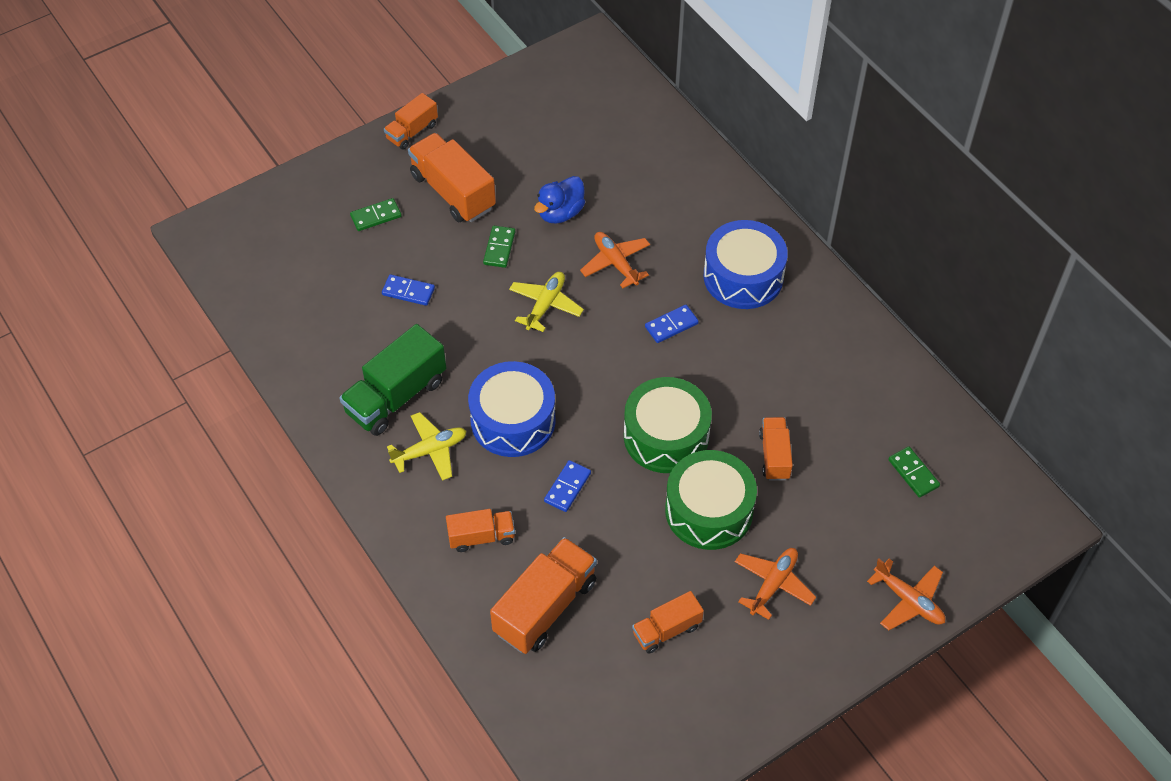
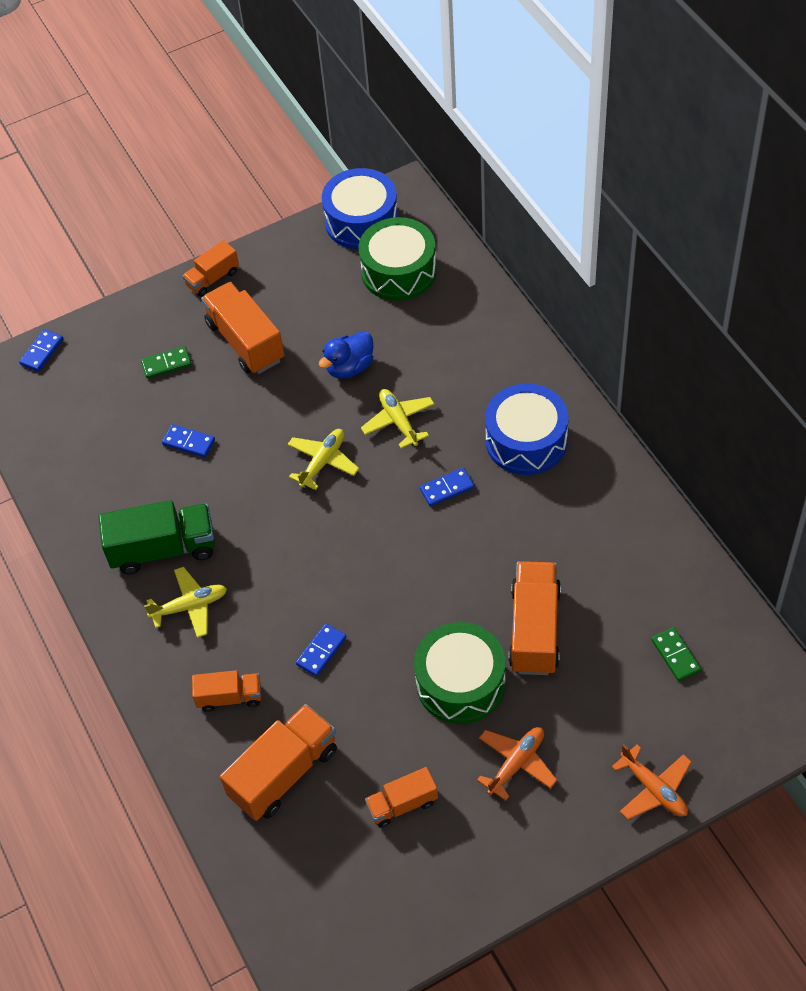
camera: 10 degrees right, 0 degrees up
green truck [339,324,446,436] -> green truck turned 150 degrees counterclockwise [99,500,215,574]
blue drum [468,361,556,457] -> blue drum moved to [322,168,398,249]
green domino [483,226,515,268] -> none
orange plane [580,232,650,288] -> yellow plane [361,389,435,448]
green drum [624,377,712,473] -> green drum moved to [359,217,437,301]
orange truck [759,417,793,481] -> orange truck [508,561,561,675], size x1.72
none -> blue domino [19,329,63,372]

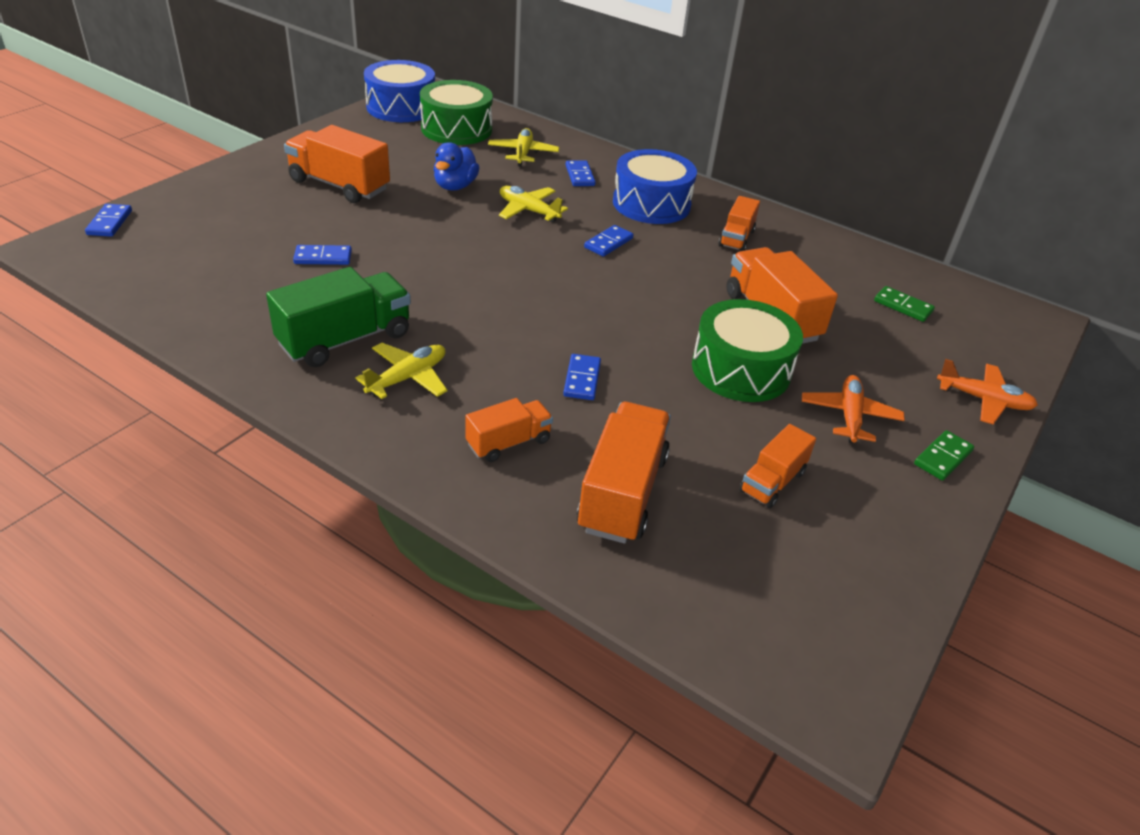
camera: 35 degrees left, 15 degrees down
green domino [141,346,192,379] -> green domino moved to [914,430,974,481]
orange truck [182,240,239,297] -> orange truck moved to [718,196,760,251]
yellow plane [287,429,359,490] -> yellow plane moved to [488,128,559,167]
none -> blue domino [566,160,595,186]

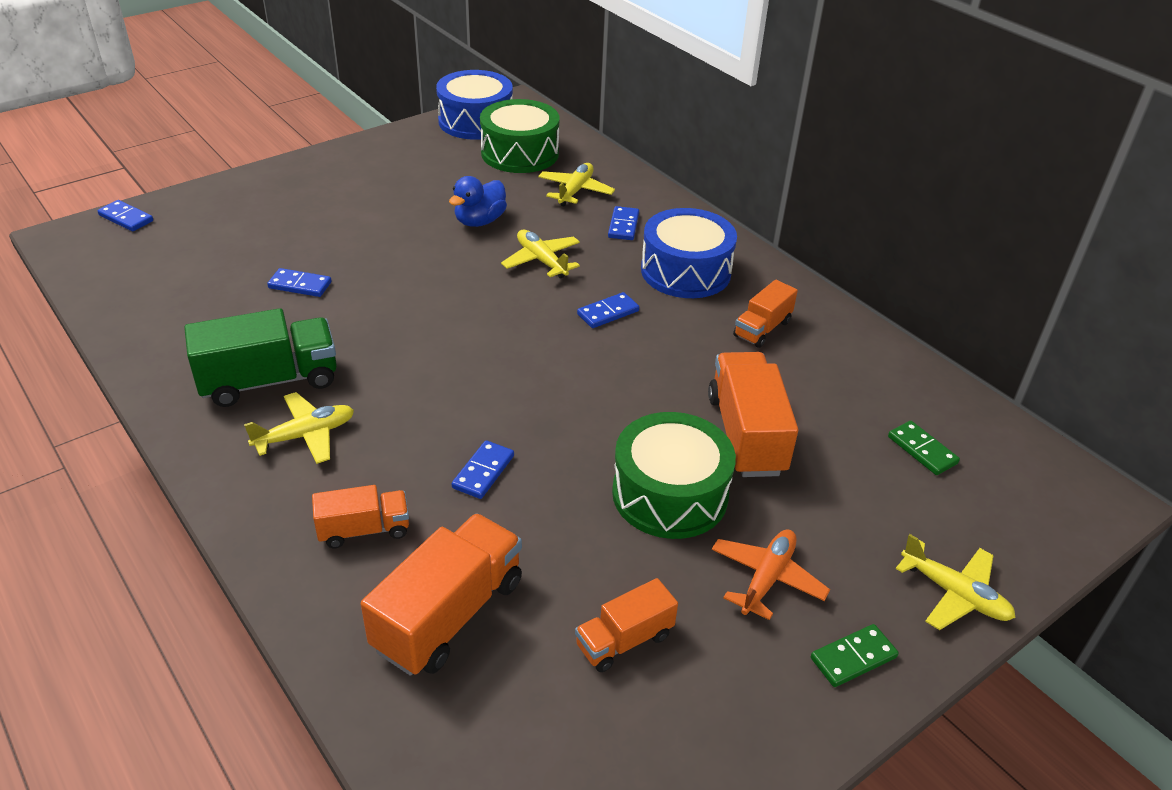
camera: 20 degrees right, 0 degrees up
blue domino [85,204,132,237] -> blue domino turned 75 degrees counterclockwise [98,200,153,231]
orange truck [284,125,390,203] -> none
orange plane [937,359,1038,424] -> yellow plane [896,534,1015,630]

